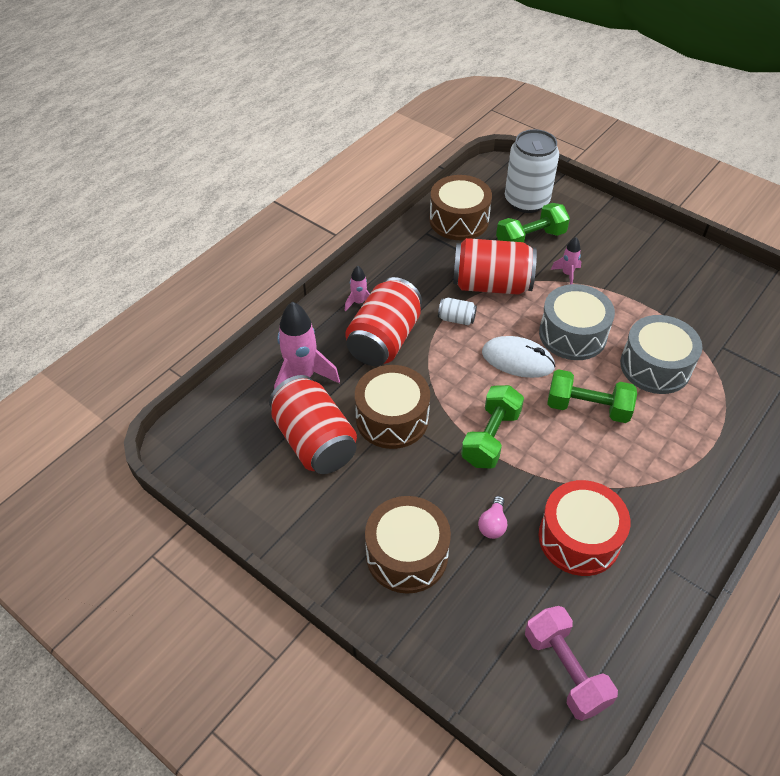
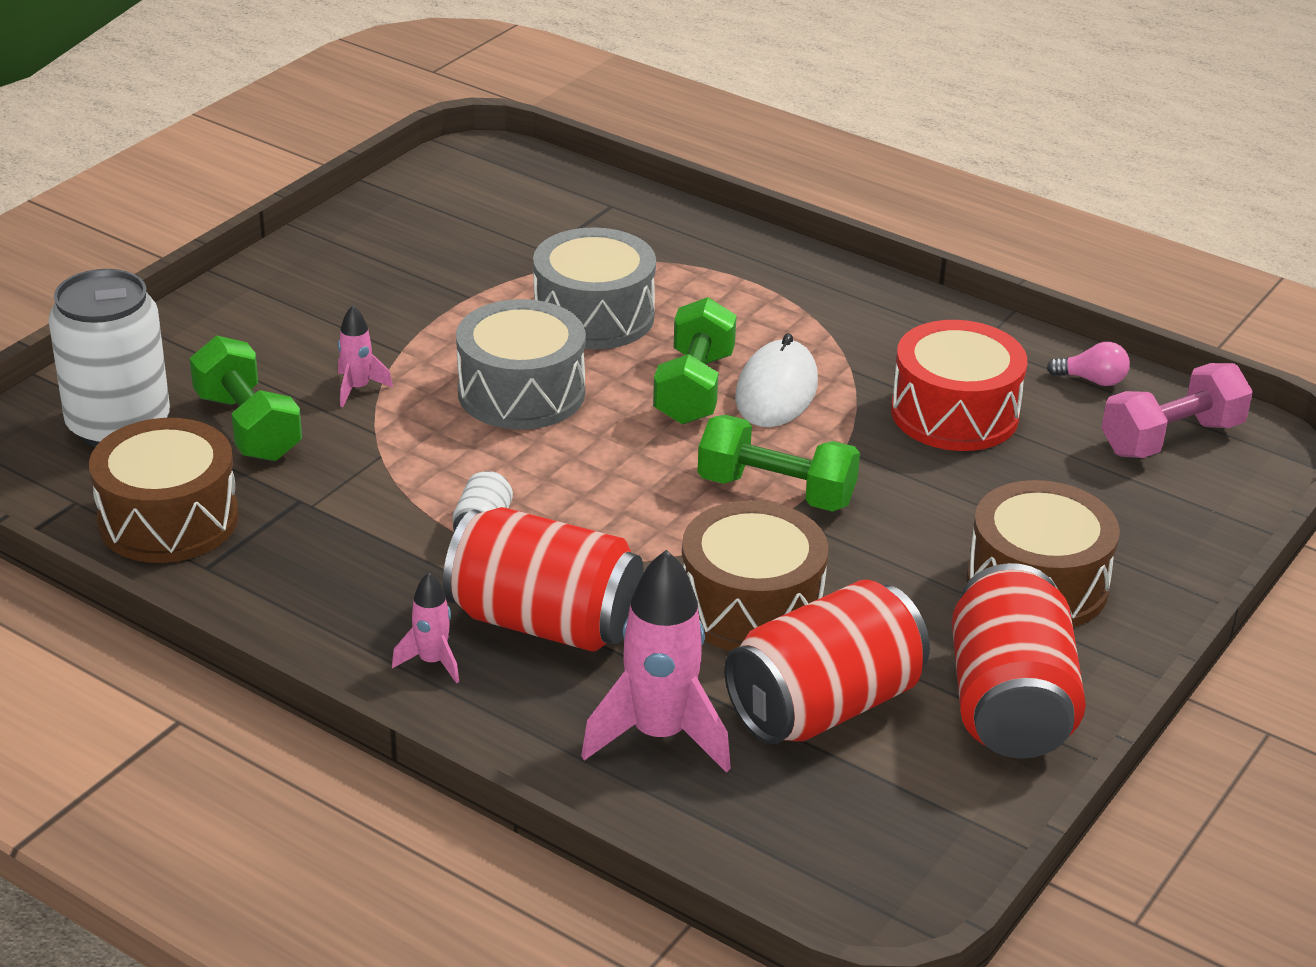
camera: 95 degrees left, 15 degrees down
red can [453,238,537,295] -> red can moved to [952,563,1086,759]
pink light bulb [478,496,507,539] -> pink light bulb moved to [1047,342,1130,386]
white mouse [482,336,556,378] -> white mouse moved to [735,333,818,427]

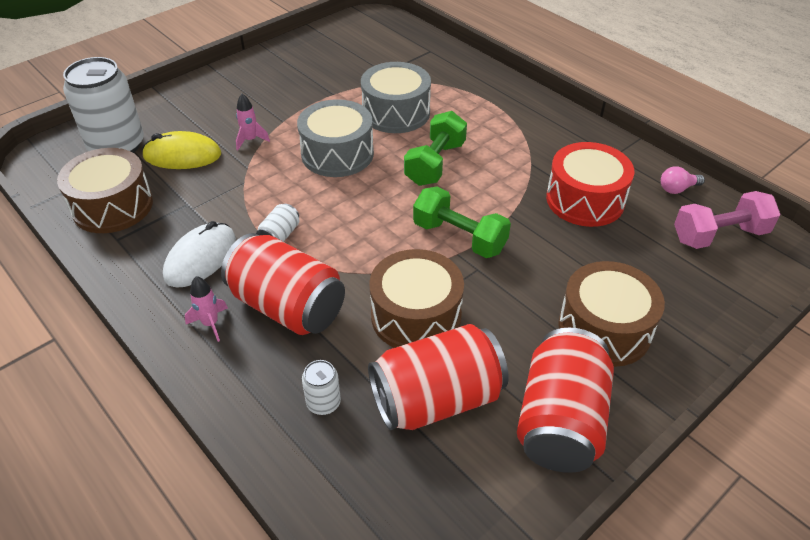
camera: 15 degrees right, 10 degrees up
green dumbbell [190,336,302,461] -> yellow mouse [142,131,221,169]
pink rocket [581,550,731,773] -> white can [302,360,341,415]
white mouse [735,333,818,427] -> white mouse moved to [163,221,236,287]
pink light bulb [1047,342,1130,386] -> pink light bulb turned 135 degrees clockwise [661,166,705,194]

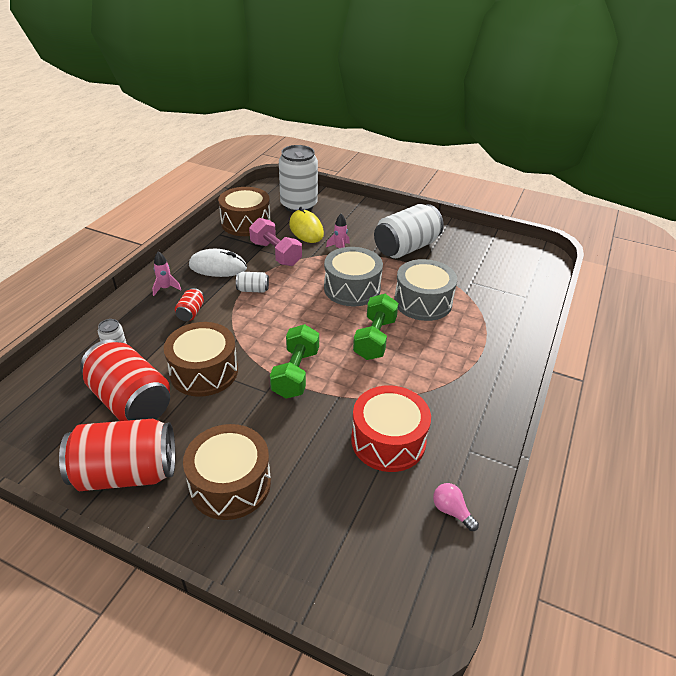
camera: 65 degrees right, 5 degrees down
red can [221,233,345,335] -> red can [175,288,204,321], size x0.44
green dumbbell [404,111,467,186] -> green dumbbell turned 75 degrees counterclockwise [353,294,398,360]
pink dumbbell [674,191,781,249] -> pink dumbbell moved to [249,218,302,266]
none -> white can [374,204,444,258]

